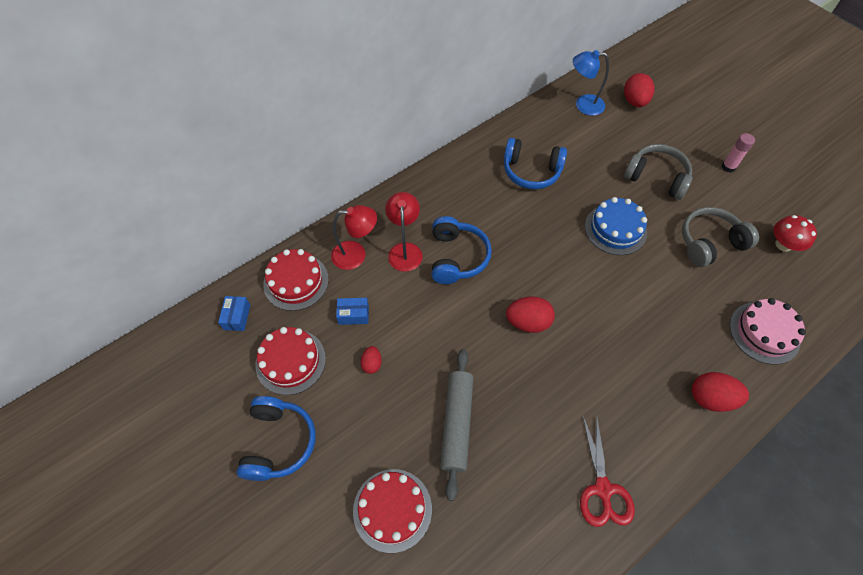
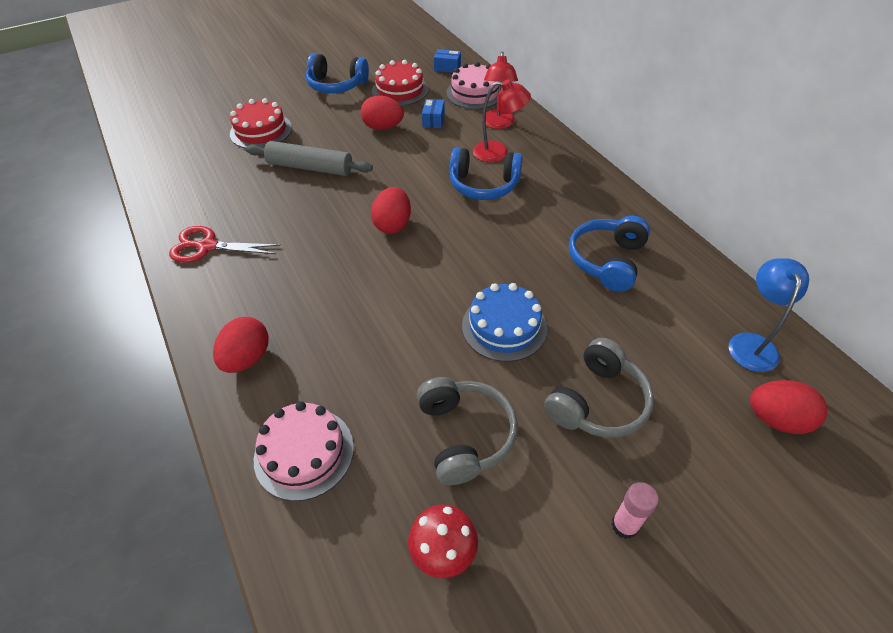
camera: 100 degrees right, 10 degrees down
red cake [263,249,329,311] -> pink cake [446,62,502,109]
red egg [360,346,382,374] -> red egg [361,96,404,130], size x1.78

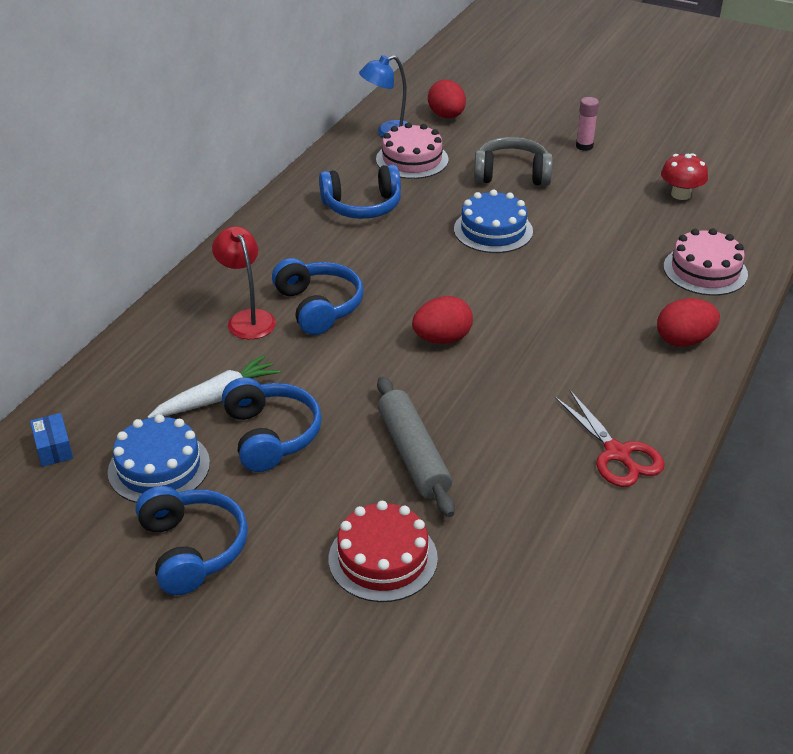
camera: 125 degrees left, 10 degrees down
red egg [361,96,404,130] -> blue headphones [222,377,322,472]
red cake [372,60,428,106] -> blue cake [108,414,210,503]
grey headphones [417,377,518,485] -> none
blue box [422,99,445,128] -> white carrot [148,355,280,418]
pink cake [446,62,502,109] -> pink cake moved to [376,123,448,179]
red lamp [484,51,518,129] -> none

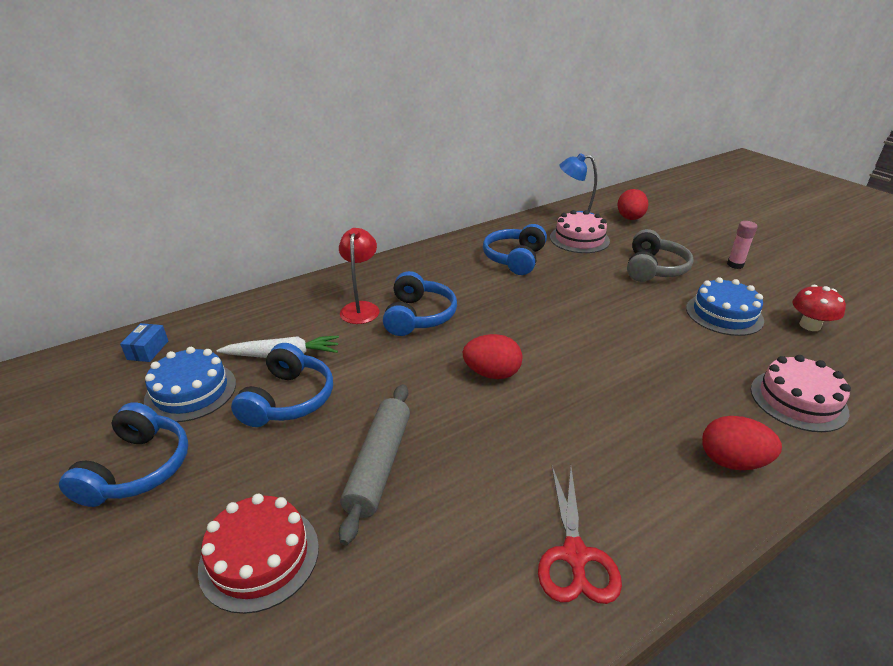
camera: 30 degrees right, 5 degrees down
blue headphones [319,164,401,219] -> blue headphones turned 90 degrees clockwise [483,224,547,275]
blue cake [454,190,533,253] -> blue cake moved to [686,277,764,336]
grey headphones [474,137,553,186] -> grey headphones turned 75 degrees clockwise [627,229,694,282]

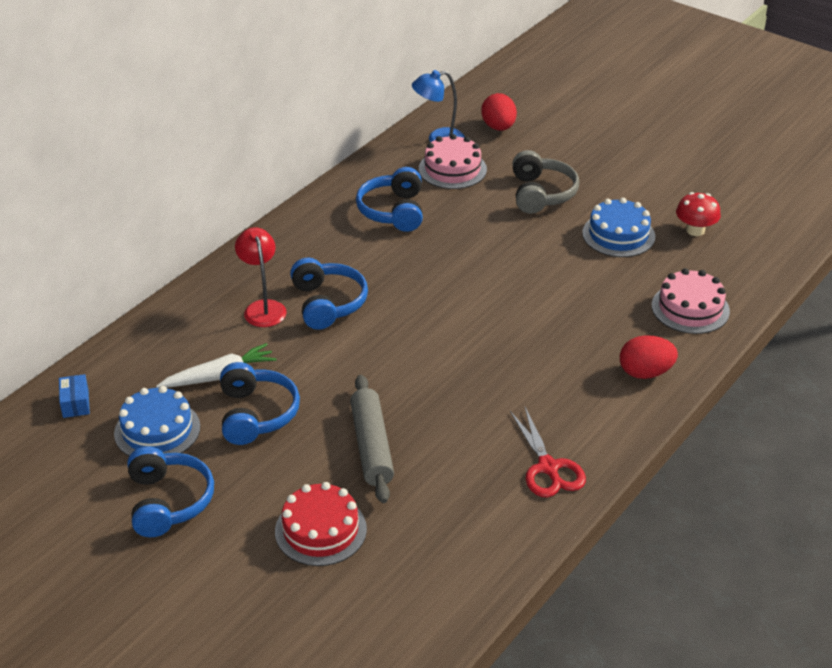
camera: 20 degrees left, 5 degrees up
red egg [463,334,522,379] -> none
pink glue stick [727,221,758,269] -> none

